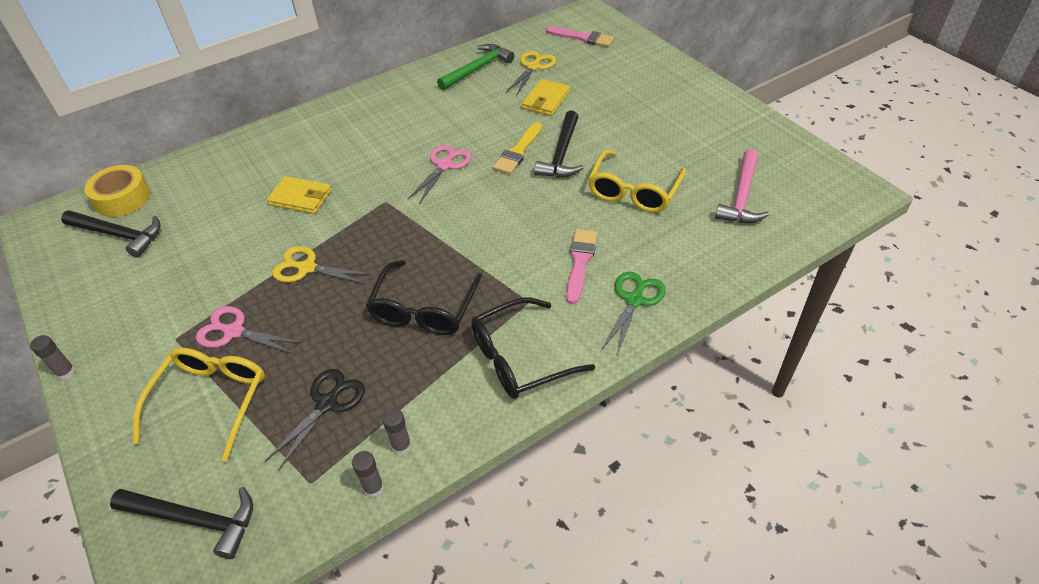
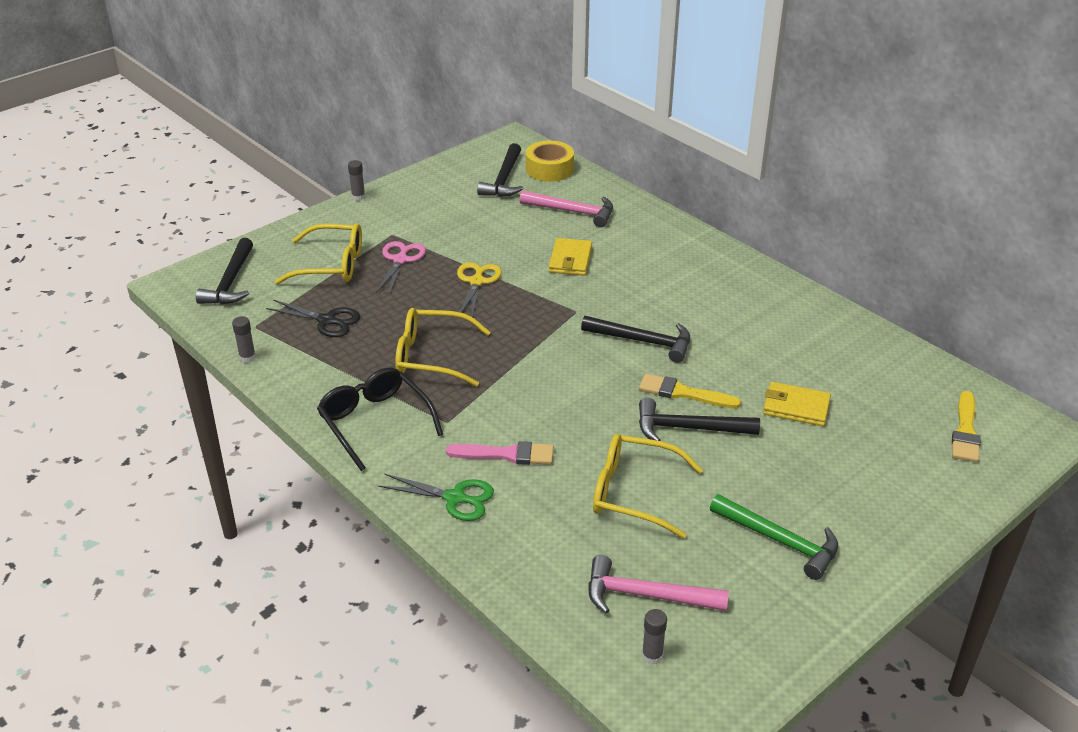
camera: 80 degrees right, 10 degrees down
black glasses [366,260,482,335] -> yellow glasses [395,308,491,387]
grey glue stick [382,408,411,455] -> grey glue stick moved to [642,609,667,665]
pink scissors [408,145,472,204] -> black hammer [581,316,690,363]
green hammer [437,44,514,90] -> green hammer moved to [710,494,838,580]
yellow scissors [506,51,556,94] -> none
pink brush [546,26,615,47] -> yellow brush [952,391,981,462]
none -> pink hammer [519,190,613,228]

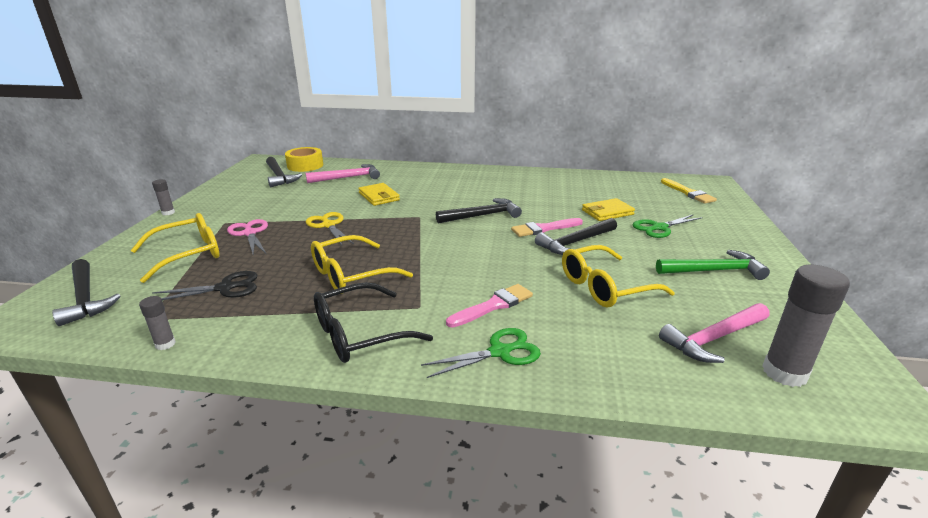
camera: 40 degrees left, 10 degrees down
black glasses [317,368,443,471] -> black glasses turned 45 degrees counterclockwise [314,282,433,363]
yellow brush [639,374,741,408] -> pink brush [511,218,583,237]
grey glue stick [642,609,667,665] -> grey glue stick [762,265,850,387], size x2.03
none -> green scissors [633,214,703,238]

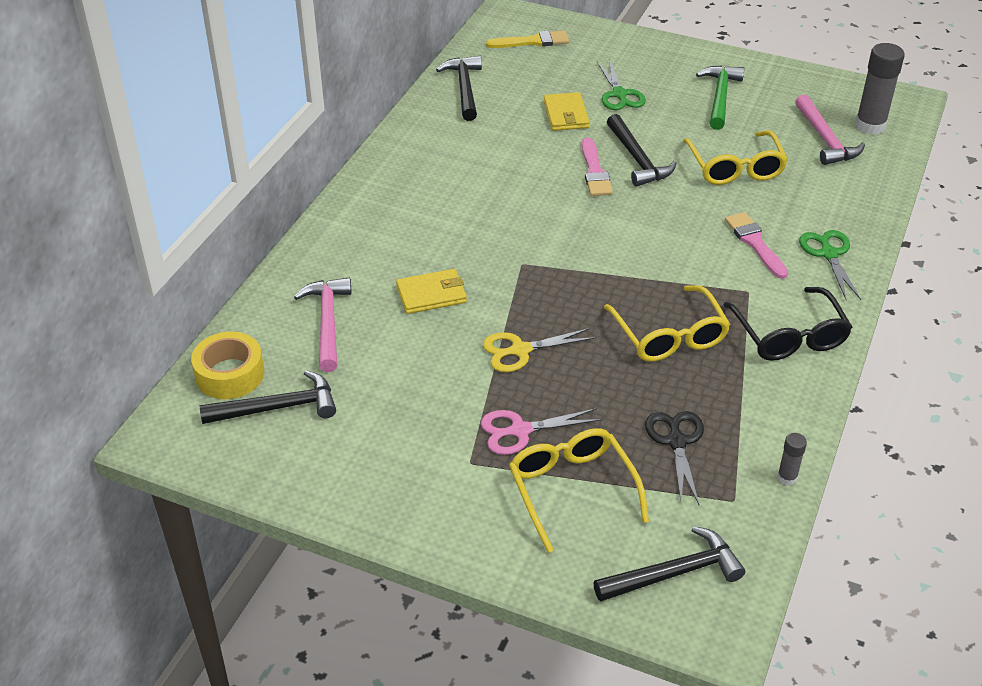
camera: 75 degrees left, 15 degrees up
grey glue stick [152,179,175,215] -> none
black hammer [436,198,522,223] -> black hammer moved to [436,56,482,121]

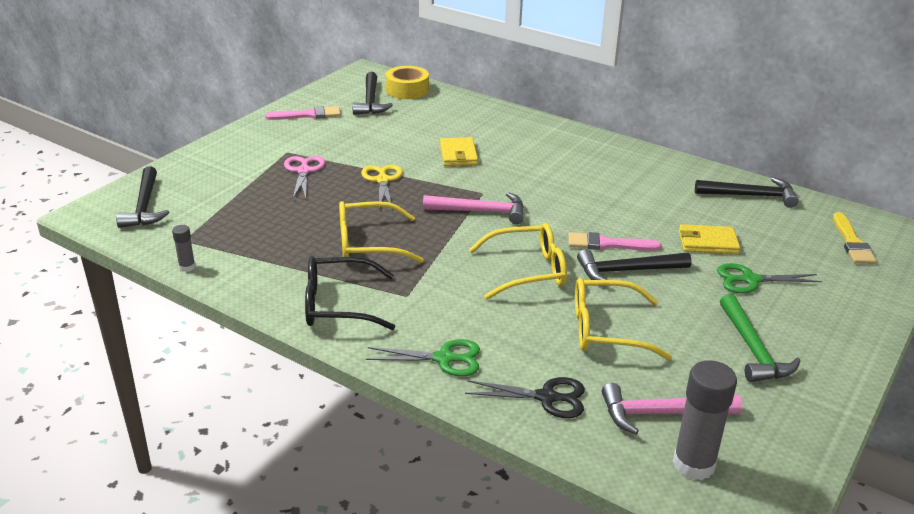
camera: 100 degrees right, 10 degrees down
pink hammer [294,278,352,372] -> pink hammer moved to [423,192,524,224]
yellow glasses [509,428,649,553] -> yellow glasses moved to [469,223,567,300]
black scissors [645,411,704,505] -> black scissors moved to [465,377,585,418]
green hammer [696,65,744,130] -> green hammer turned 60 degrees clockwise [720,294,800,382]
pink brush [725,212,788,279] -> pink brush moved to [265,106,341,120]

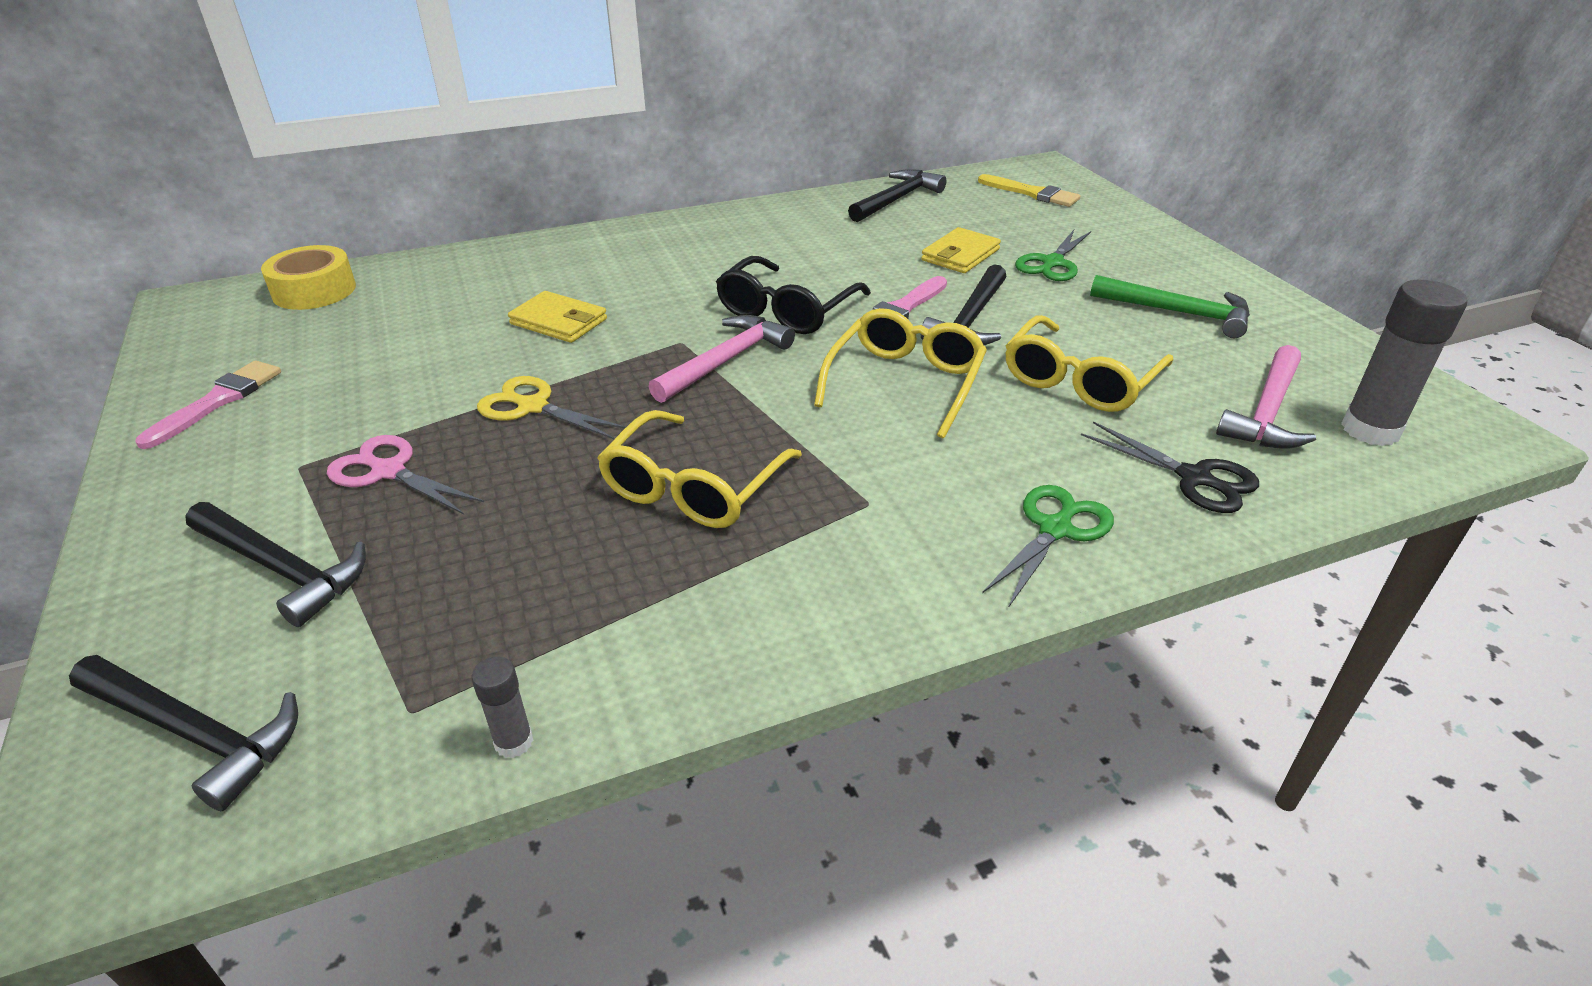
camera: 55 degrees left, 5 degrees up
black glasses [305,256,395,330] -> black glasses moved to [716,256,871,334]
black hammer [353,72,393,115] -> black hammer moved to [185,502,366,627]
black scissors [465,377,585,418] -> black scissors turned 90 degrees clockwise [1081,421,1259,513]

